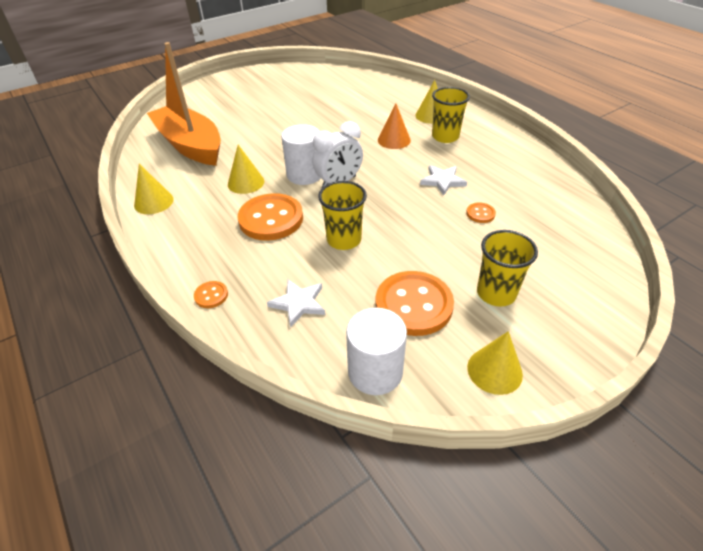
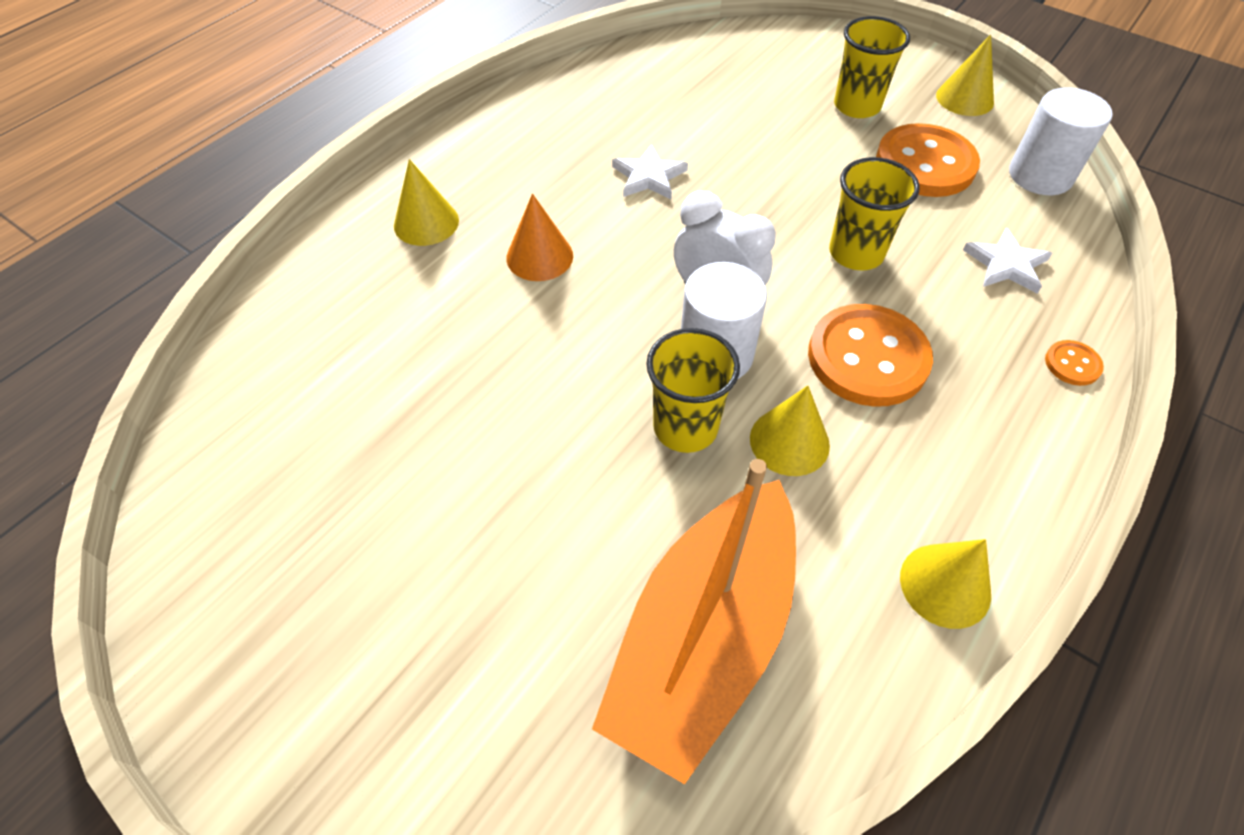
camera: 110 degrees left, 10 degrees up
yellow cup [432,87,470,143] -> yellow cup moved to [646,328,740,453]
orange button [466,202,496,223] -> none

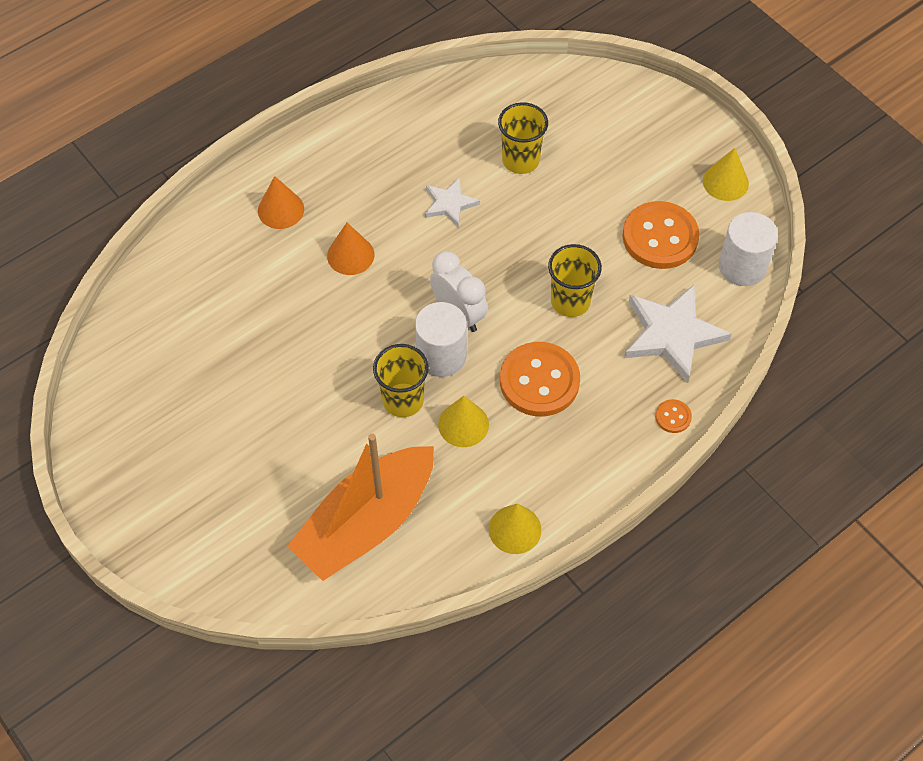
camera: 15 degrees right, 5 degrees up
yellow cone [394,159,459,246] -> orange cone [258,176,304,229]
yellow cup [834,16,910,118] -> yellow cup moved to [498,102,548,174]
white star [963,227,1052,294] -> white star [624,285,732,383], size x1.79

